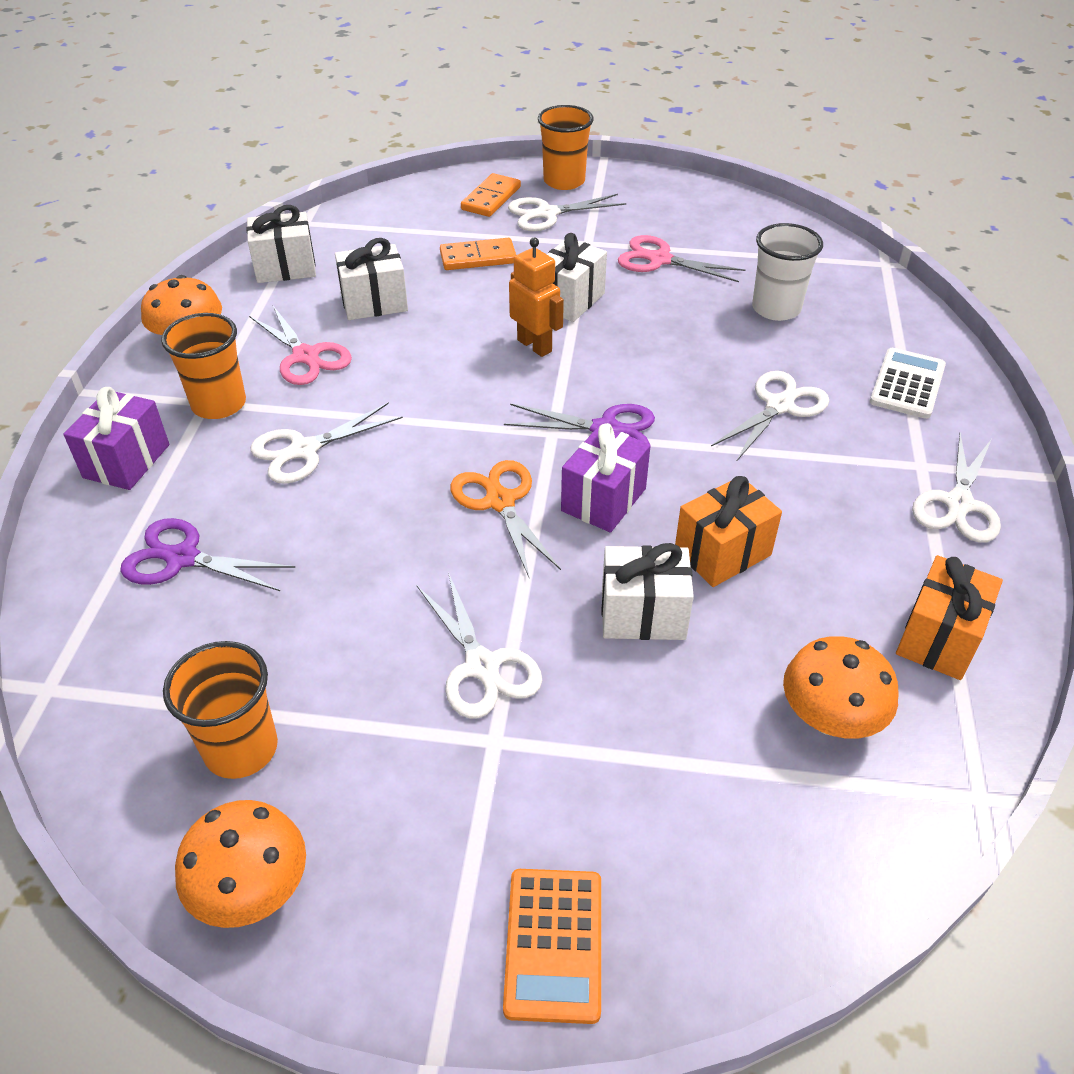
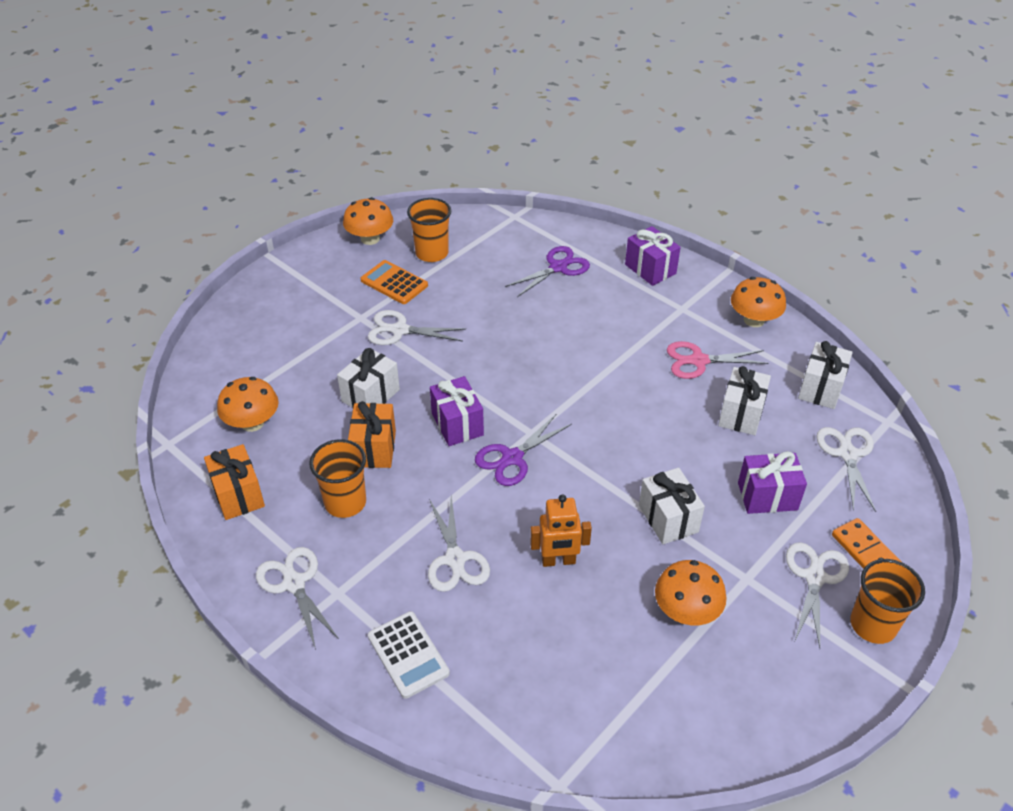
camera: 125 degrees right, 0 degrees up
orange cup [161,313,246,419] -> orange cup moved to [309,439,366,518]
white scissors [250,402,403,484] -> white scissors moved to [816,427,876,512]
orange domino [440,238,516,270] -> purple gift [738,451,807,514]
orange scissors [450,460,561,579] -> none
orange calculator [503,869,601,1024] -> orange calculator moved to [360,260,428,304]
orange robot [509,238,564,357] -> orange robot moved to [530,494,592,567]
pink scissors [618,235,745,282] -> orange mushroom [655,560,727,625]
white cup [752,223,823,321] -> none

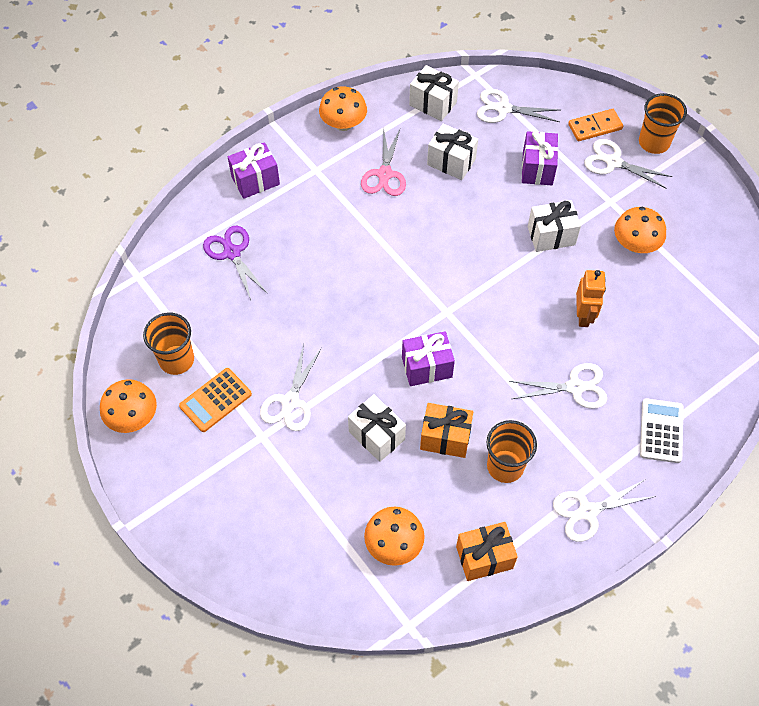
camera: 80 degrees left, 15 degrees up
white calculator [368,611,450,699] -> white calculator turned 60 degrees counterclockwise [640,398,684,463]
purple scissors [475,413,572,486] -> none

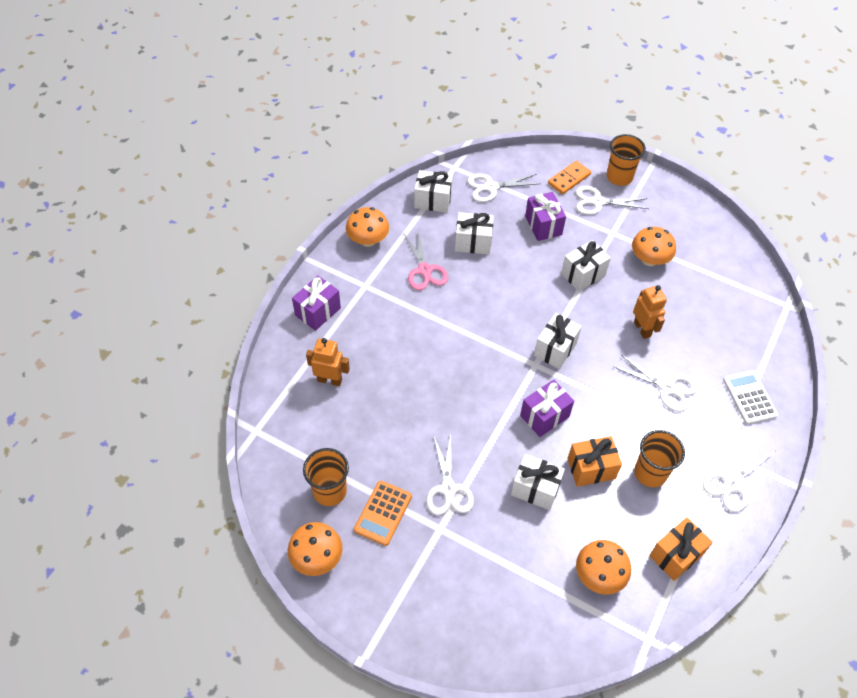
camera: 25 degrees left, 5 degrees down
purple scissors [203,226,268,300] -> orange robot [306,338,350,386]
white scissors [509,363,607,409] -> white scissors turned 60 degrees clockwise [613,355,698,412]
none -> white gift [534,313,582,369]

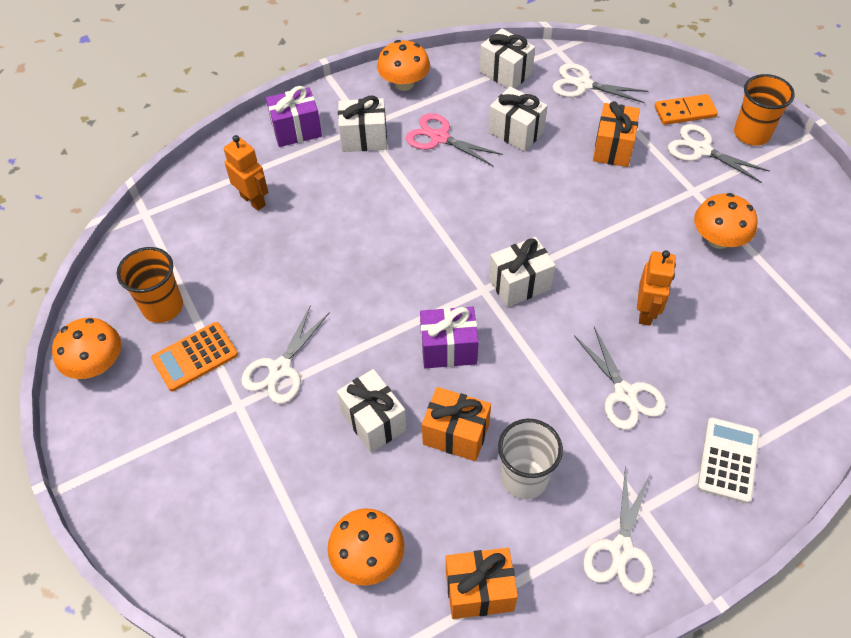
camera: 35 degrees right, 0 degrees up
pink scissors [403,231,448,290] -> pink scissors turned 105 degrees clockwise [406,113,503,167]
purple gift [525,192,566,241] -> orange gift [593,101,640,167]
white gift [561,240,611,292] -> white gift moved to [338,96,387,152]
orange cup [634,430,685,487] -> white cup [498,419,563,499]
white scissors [703,441,775,512] -> white scissors turned 60 degrees counterclockwise [583,466,654,594]

